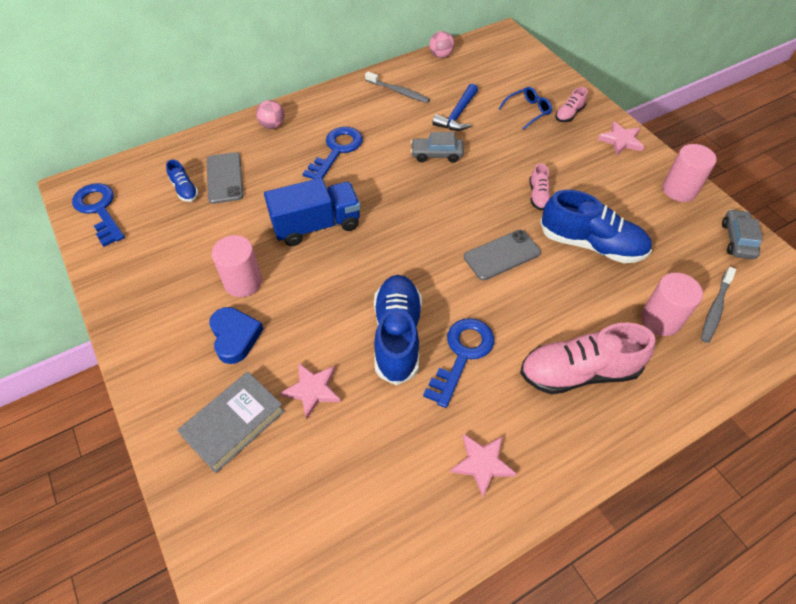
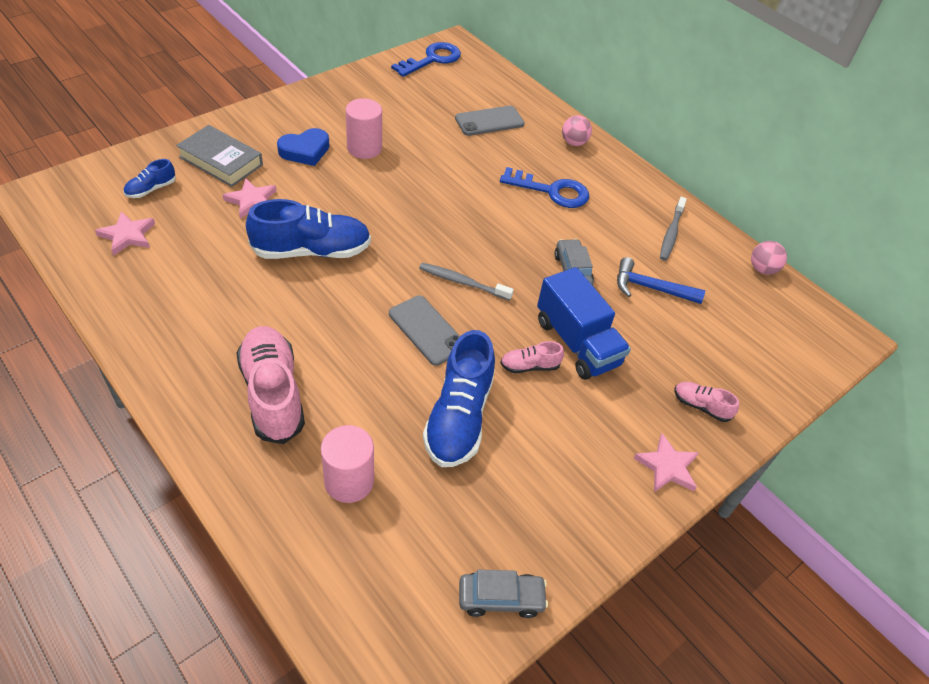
camera: 75 degrees right, 5 degrees down
blue shoe [166,160,198,202] -> blue shoe moved to [124,159,176,198]
blue truck [264,178,361,246] -> blue truck moved to [537,267,631,380]
blue key [423,318,494,408] -> none
pink star [450,434,517,497] -> pink star moved to [95,211,155,256]
blue glasses [499,87,552,130] -> none
pink cylinder [663,144,717,202] -> none
grey toothbrush [701,267,736,343] -> grey toothbrush moved to [419,263,514,301]

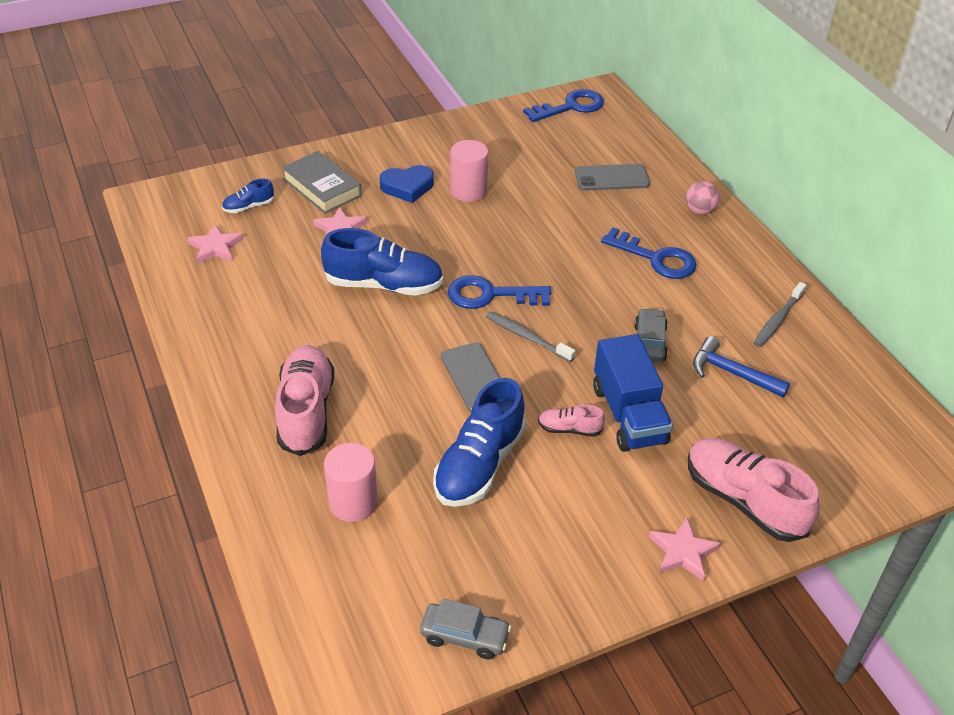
camera: 20 degrees right, 5 degrees down
pink shoe [674,382,739,422] -> pink shoe [688,438,820,542], size x2.09
pink ball [751,241,787,275] -> none
none -> blue key [448,275,551,309]

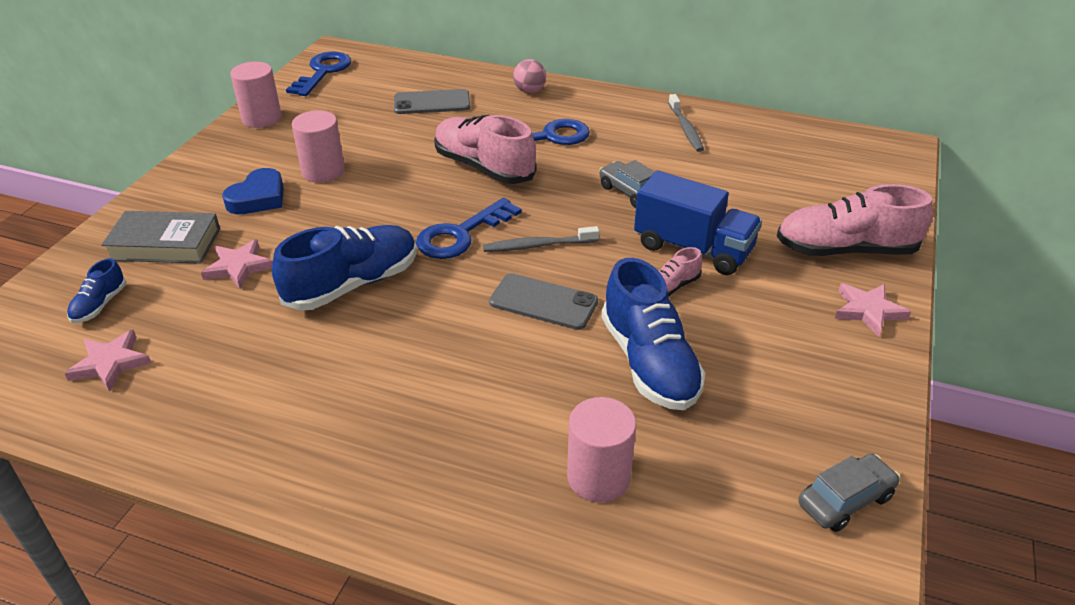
camera: 45 degrees left, 5 degrees down
pink shoe [275,345,334,456] -> pink shoe moved to [434,115,536,184]
grey phone [575,164,650,191] -> grey phone turned 45 degrees clockwise [394,89,470,114]
blue hammer [693,336,790,397] -> none
none -> pink cylinder [230,62,282,128]

